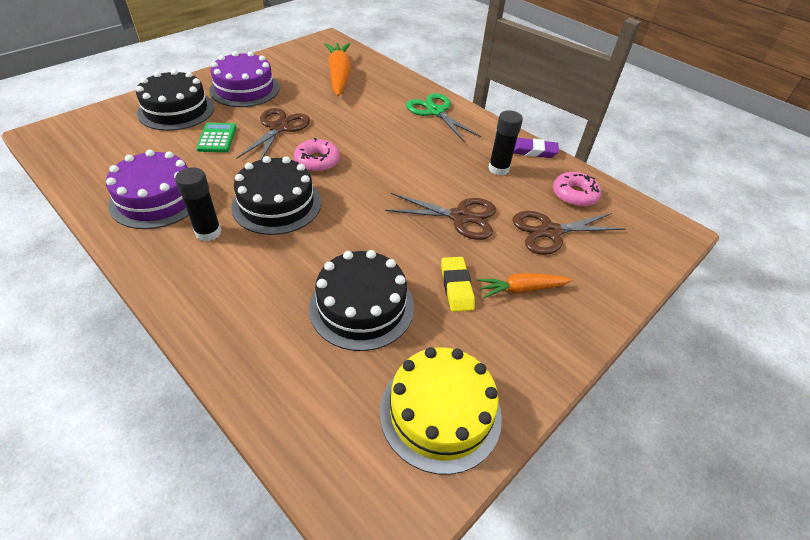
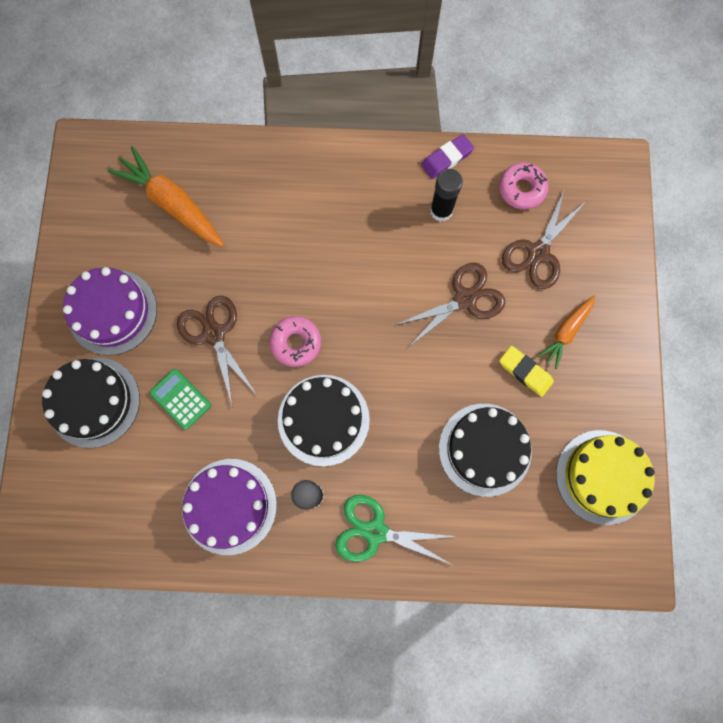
camera: 40 degrees left, 30 degrees up
green scissors [406,93,481,142] -> green scissors moved to [336,495,458,565]

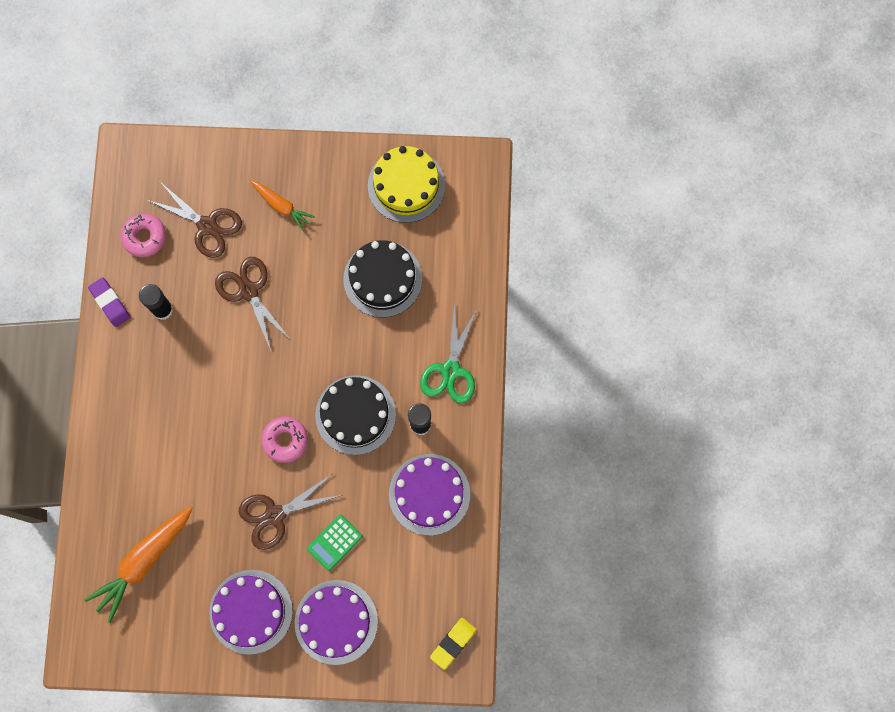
camera: 90 degrees left, 0 degrees up
black cake [42,357,140,448] -> purple cake [295,580,378,665]
yellow eraser [499,346,554,397] -> yellow eraser moved to [430,618,476,670]

